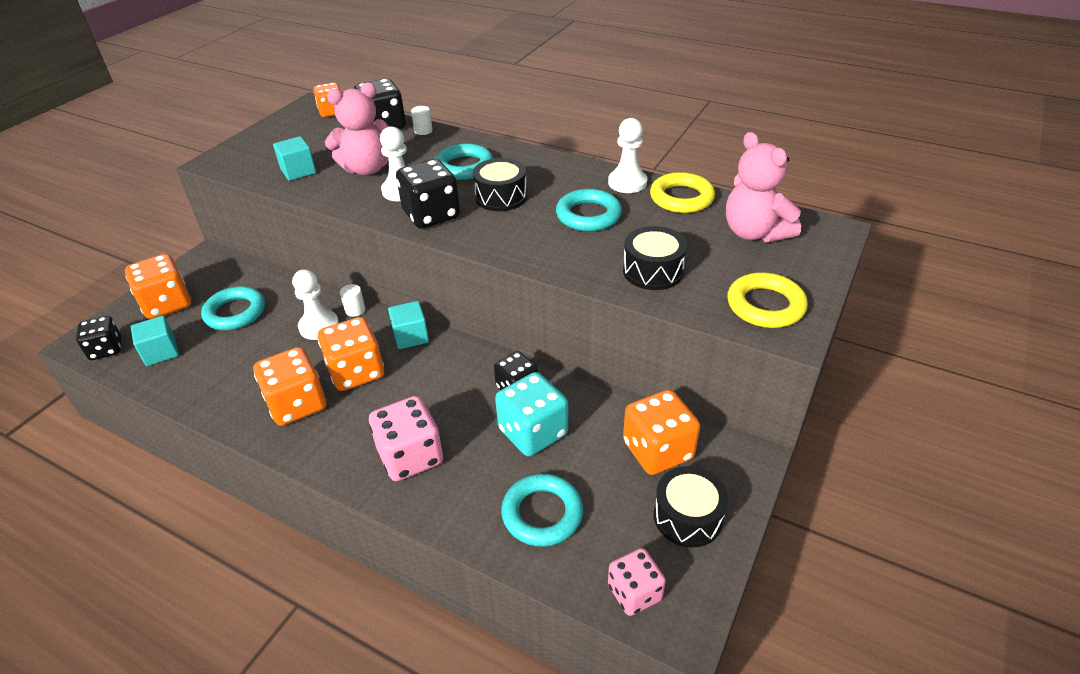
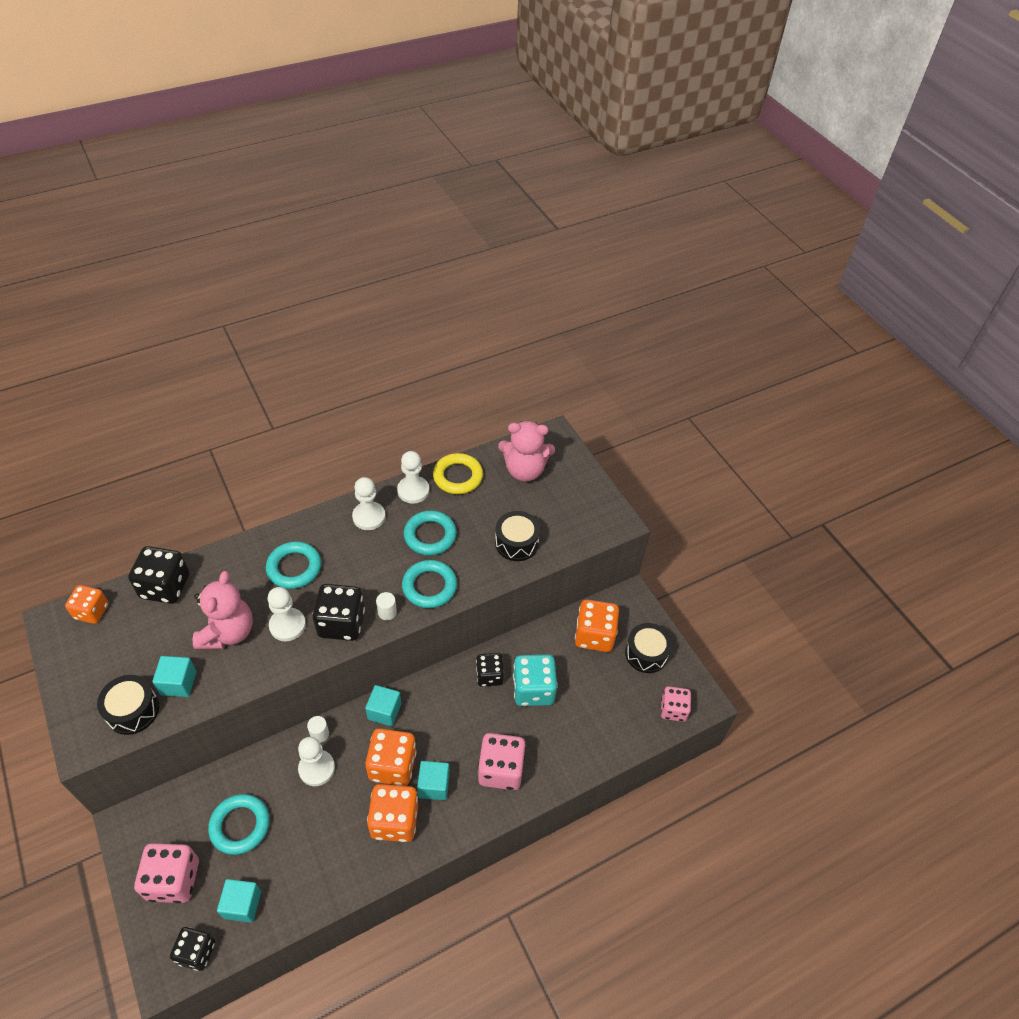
camera: 60 degrees left, 10 degrees up
orange dice [125,254,191,319] -> pink dice [134,843,199,903]
white cylinder [411,106,433,135] -> white cylinder moved to [376,592,397,620]
black drum [473,158,527,211] -> black drum moved to [97,675,159,735]
turquoise ring [501,474,583,547] -> turquoise ring moved to [402,560,457,608]
yellow ring [727,272,808,328] -> none
none -> white pawn [352,477,386,530]
none -> turquoise cube [417,761,450,800]

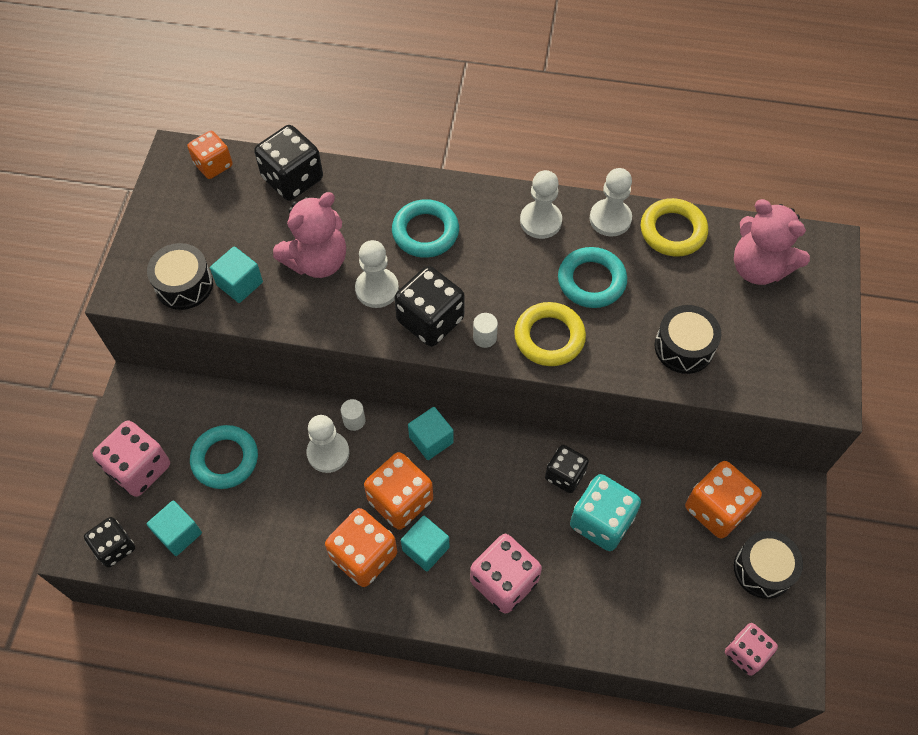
camera: 40 degrees right, 10 degrees up
turquoise ring [402,560,457,608] -> yellow ring [514,302,586,366]

